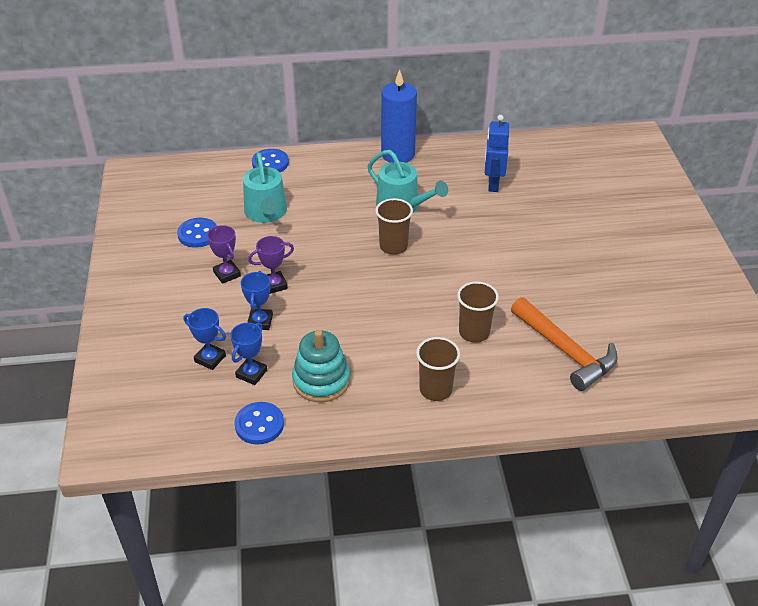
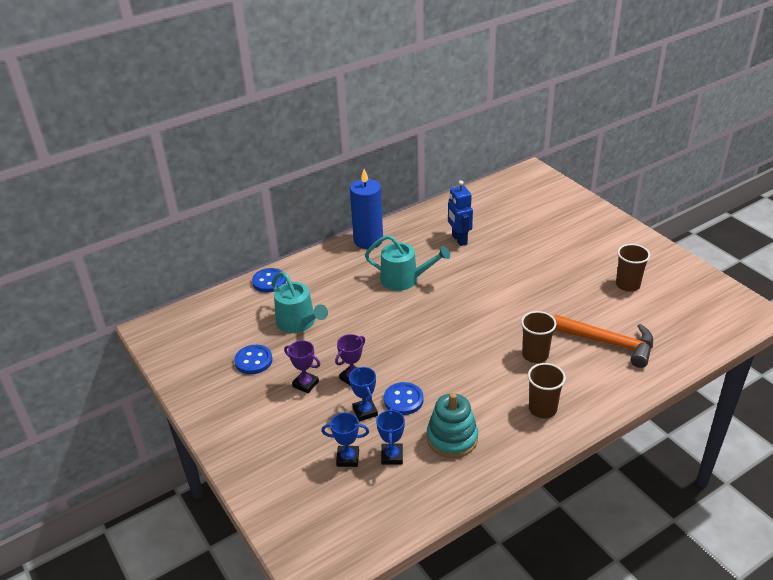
camera: 25 degrees left, 5 degrees down
blue button [235,402,284,445] -> blue button moved to [384,382,424,415]
brown cup [376,198,413,255] -> brown cup moved to [616,244,650,292]

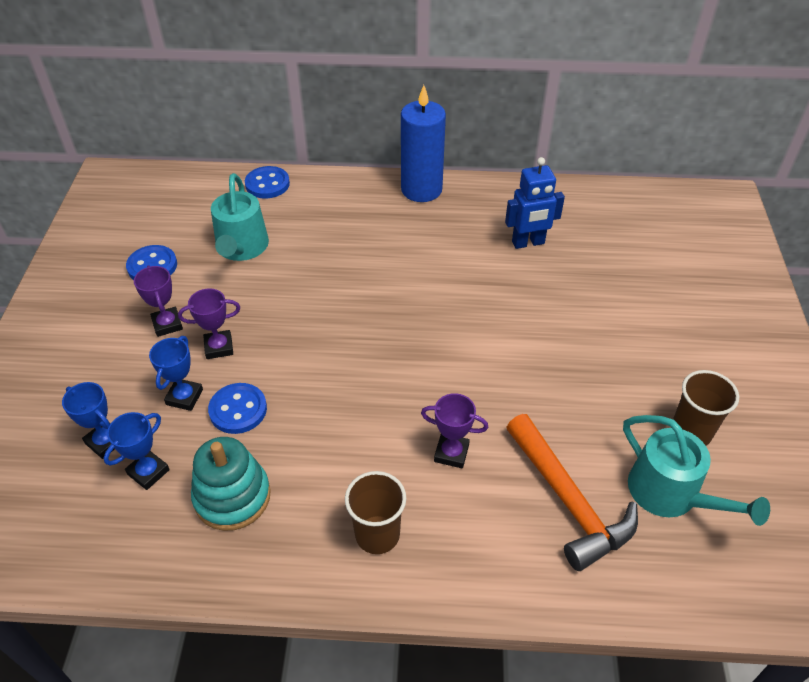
camera: 35 degrees right, 10 degrees up
turquoise watering can [365,235,450,291] -> turquoise watering can moved to [623,415,770,526]
blue robot [448,180,473,246] -> blue robot turned 120 degrees counterclockwise [505,157,565,249]
brown cup [521,311,556,363] -> purple trophy [421,393,488,468]

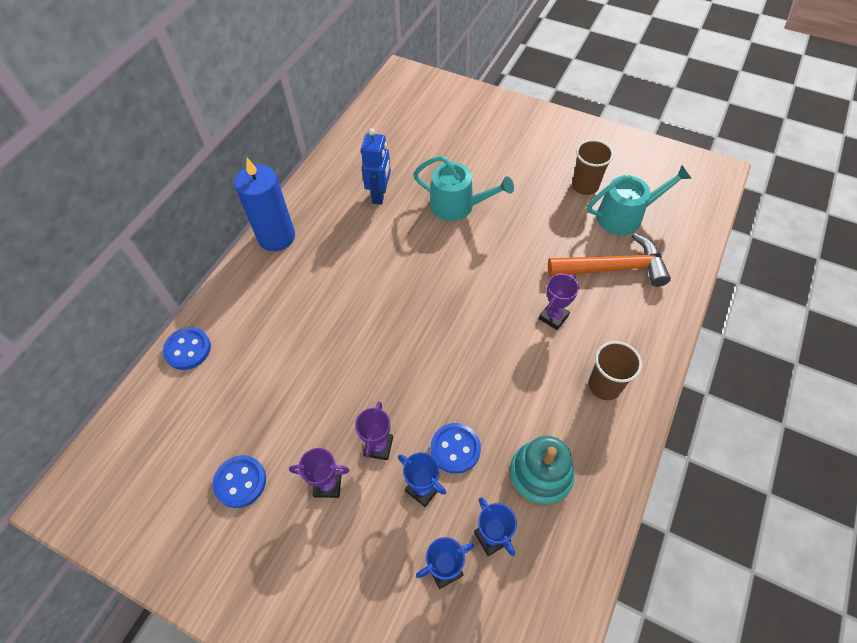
camera: 65 degrees left, 10 degrees up
turquoise watering can [211,173,269,261] -> turquoise watering can moved to [413,156,514,221]

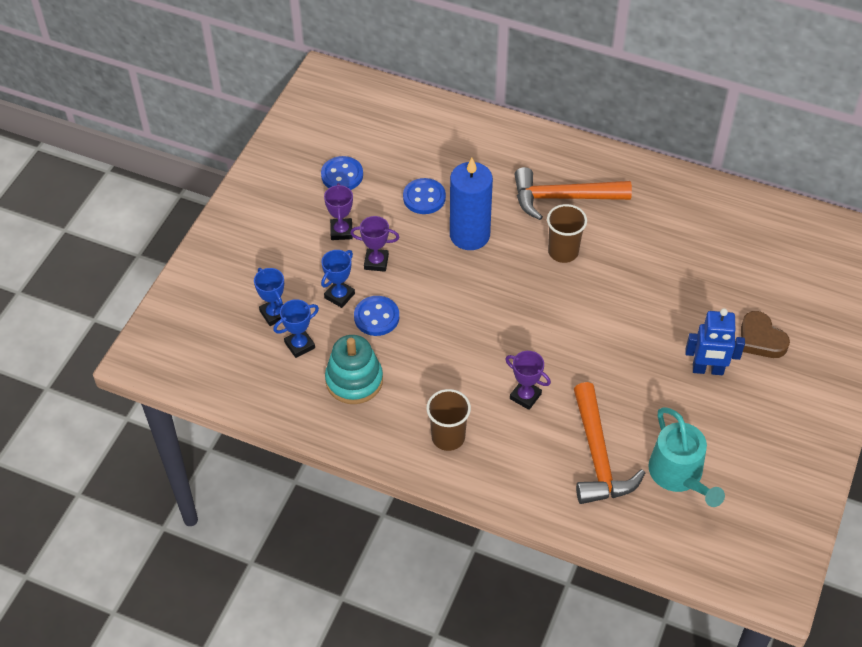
camera: 85 degrees right, 5 degrees down
blue button [163,327,211,370] -> blue button moved to [403,178,446,214]
blue candle [234,158,295,251] -> blue candle moved to [450,158,493,250]
blue robot [361,128,391,205] -> blue robot moved to [685,308,745,375]
turquoise watering can [413,156,514,221] -> none
brown cup [572,140,614,195] -> brown cup moved to [547,204,587,263]
none -> orange hammer [514,167,632,220]
none -> brown heart [741,311,790,358]

